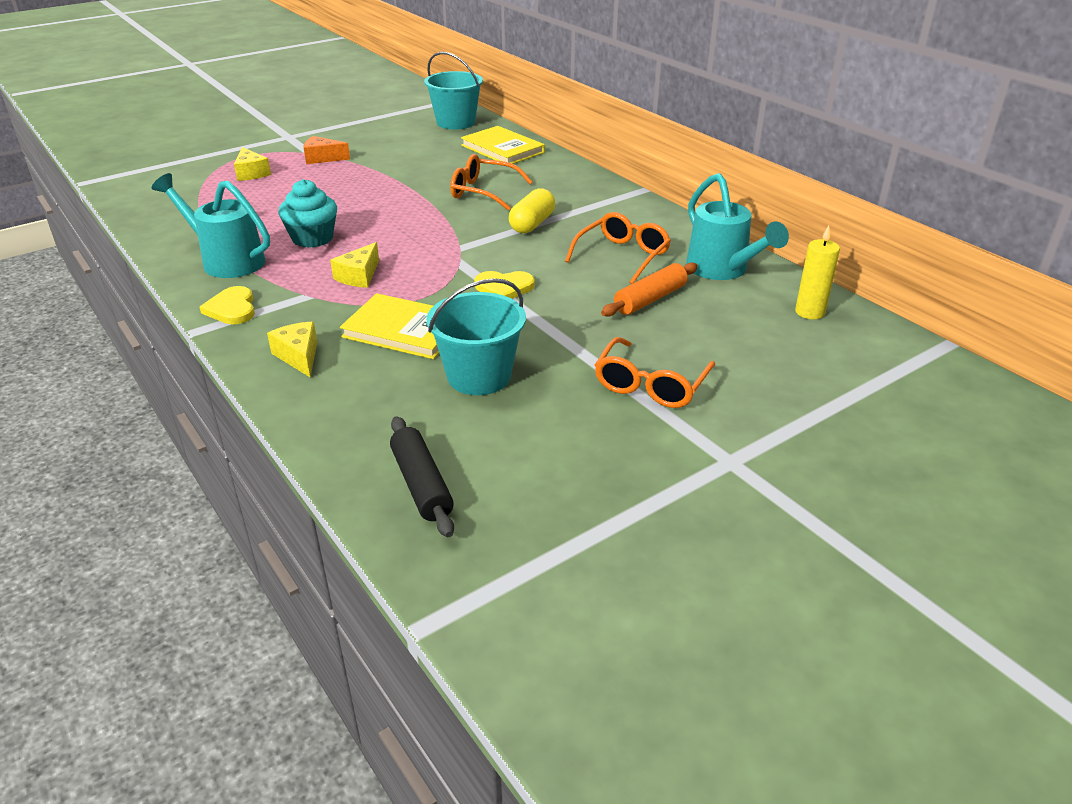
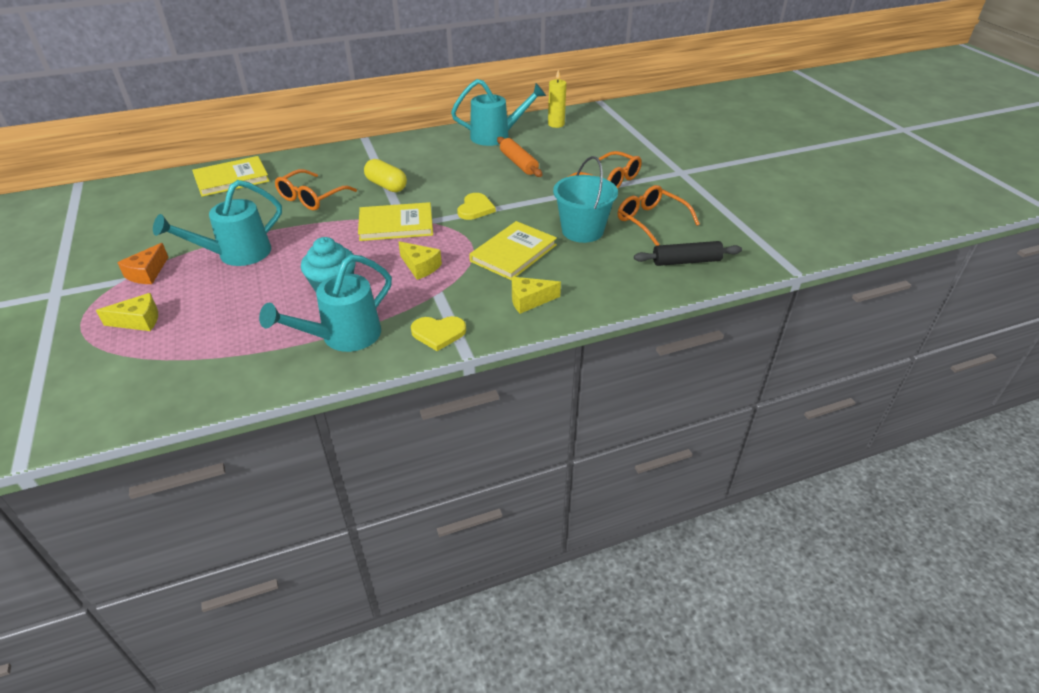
camera: 75 degrees left, 5 degrees up
turquoise bucket [424,52,483,130] -> none
orange glasses [565,212,671,284] -> orange glasses moved to [618,185,700,246]
none -> turquoise watering can [153,180,282,266]
none -> yellow book [358,202,433,241]

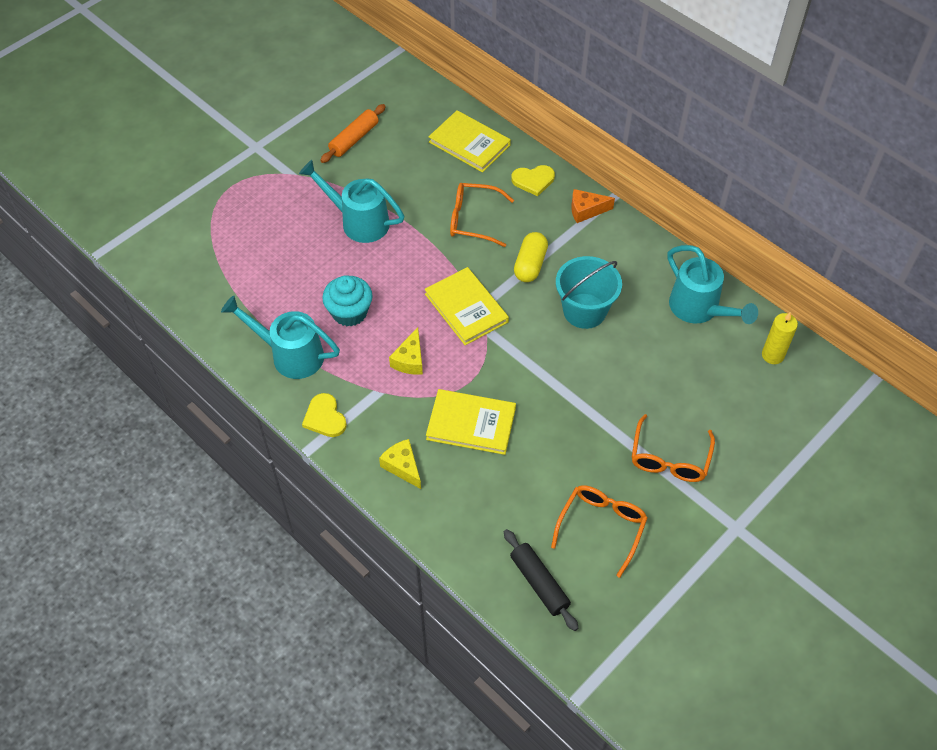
camera: 65 degrees right, 15 degrees up
yellow cheese [96,293,158,331] -> none
orange cheese [117,243,168,284] -> orange cheese moved to [571,189,615,223]
yellow heart [457,193,496,220] -> yellow heart moved to [511,165,555,196]
orange rolling pin [497,137,542,177] -> orange rolling pin moved to [320,104,386,163]
turquoise bucket [553,156,618,243] -> turquoise bucket moved to [556,256,622,329]

